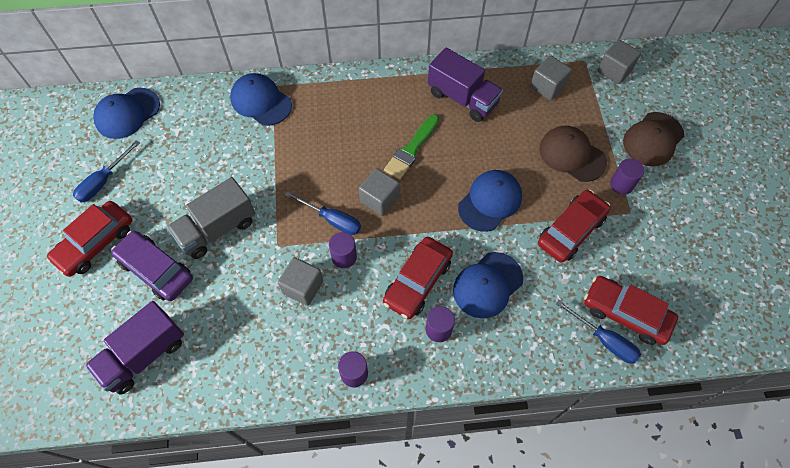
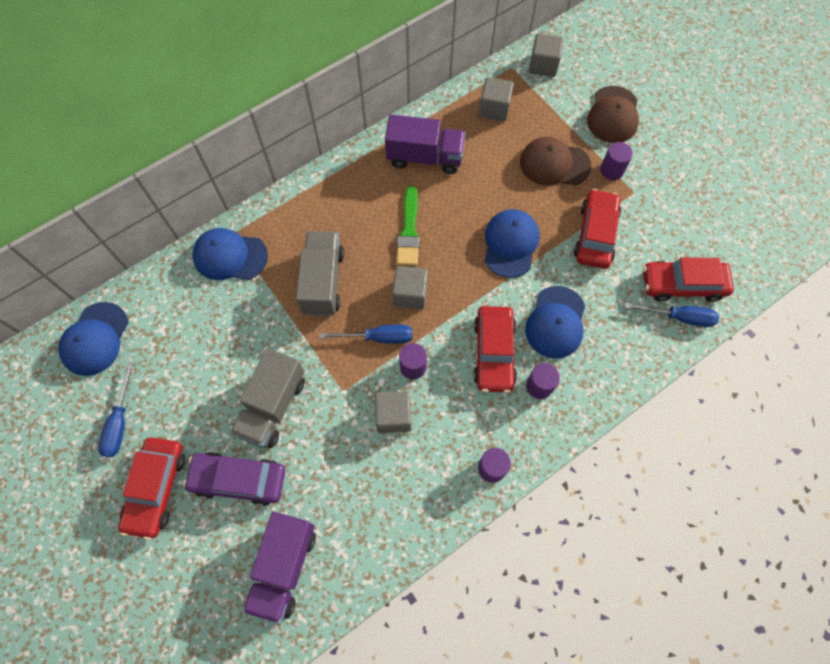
camera: 30 degrees left, 5 degrees up
none -> grey truck [296,231,344,316]

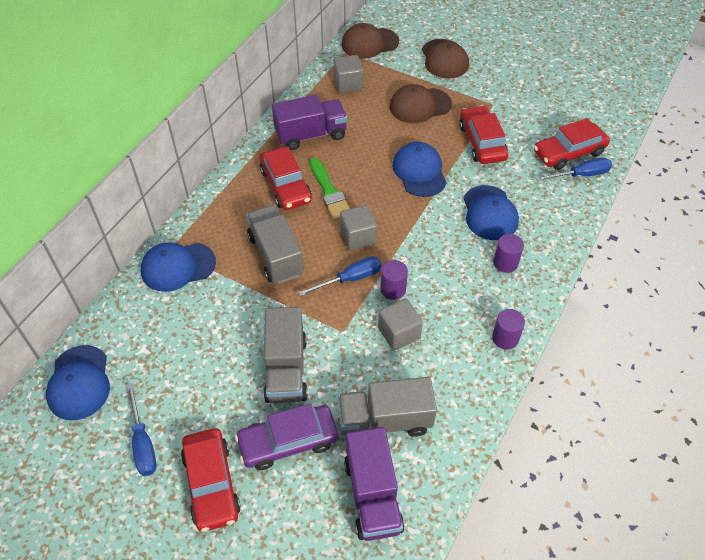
camera: 25 degrees left, 15 degrees down
red car [474,306,517,393] -> red car moved to [260,147,312,210]
grey cube [529,34,564,77] -> brown cap [341,23,399,59]
purple cylinder [600,142,633,180] -> none
none -> grey truck [338,377,437,437]

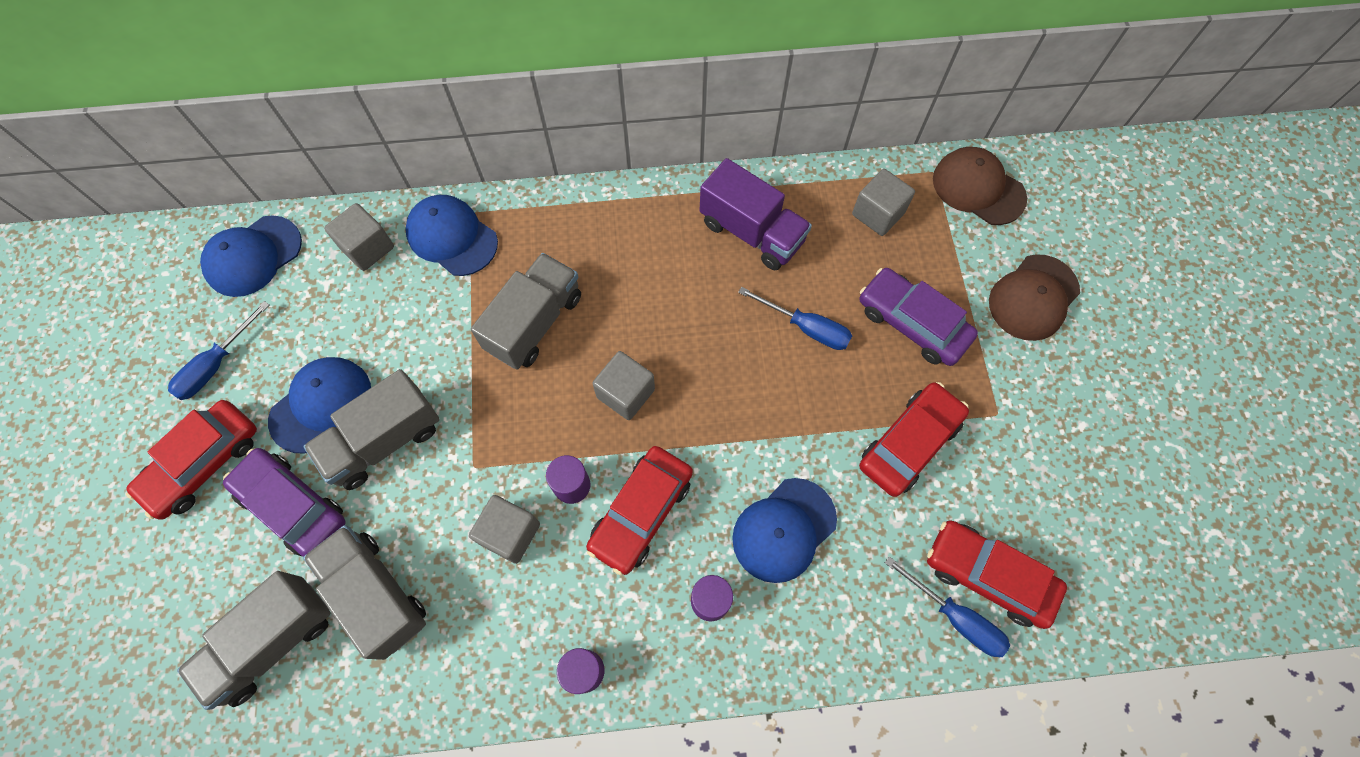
camera: 55 degrees right, 15 degrees up
red car [260,147,312,210] -> red car moved to [586,446,693,575]
blue screwdriver [298,256,381,296] -> blue screwdriver moved to [738,287,852,350]
green brush [309,157,350,219] -> none
purple truck [344,427,405,541] -> grey truck [177,571,331,710]
brown cap [390,84,452,123] -> purple car [859,268,978,366]
blue cap [392,142,447,197] -> blue cap moved to [268,357,371,454]
none -> grey cube [324,203,394,271]

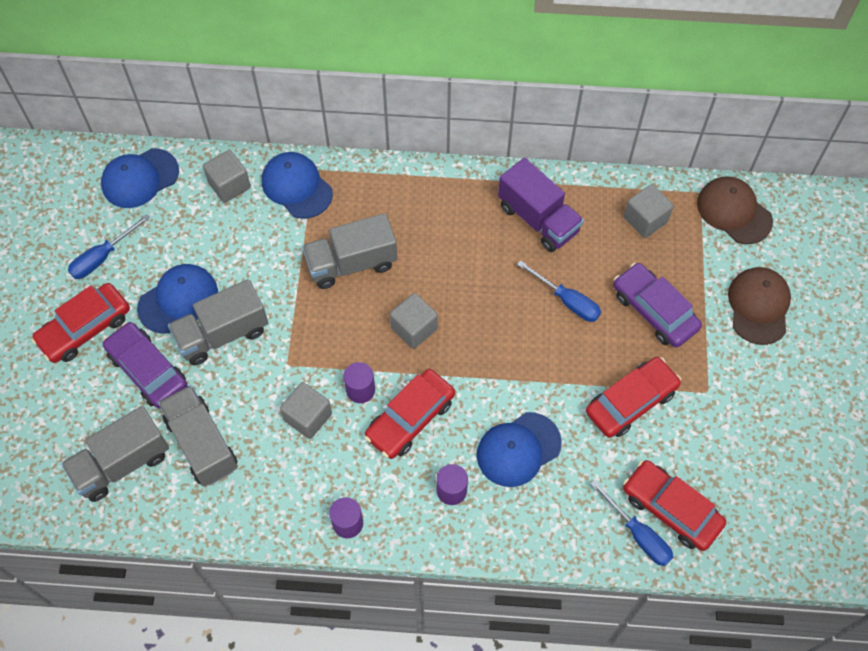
camera: 10 degrees right, 5 degrees down
grey truck [471,253,581,370] -> grey truck turned 150 degrees counterclockwise [302,213,397,289]
brown cap [989,254,1080,341] -> brown cap turned 135 degrees clockwise [728,267,791,345]

